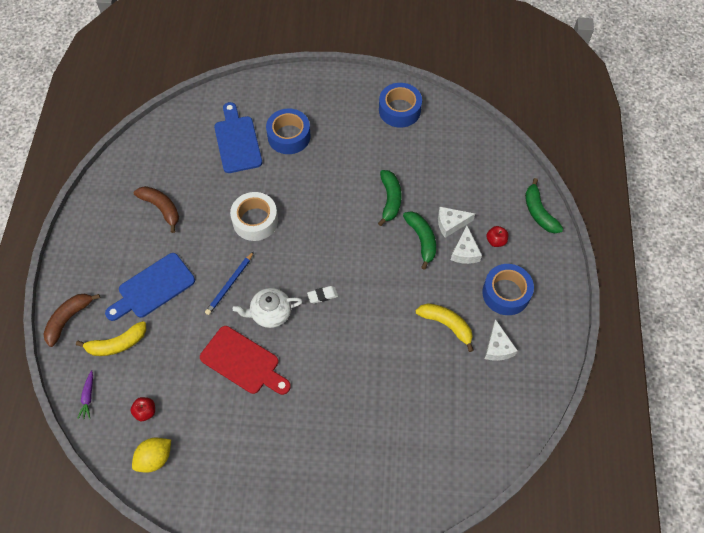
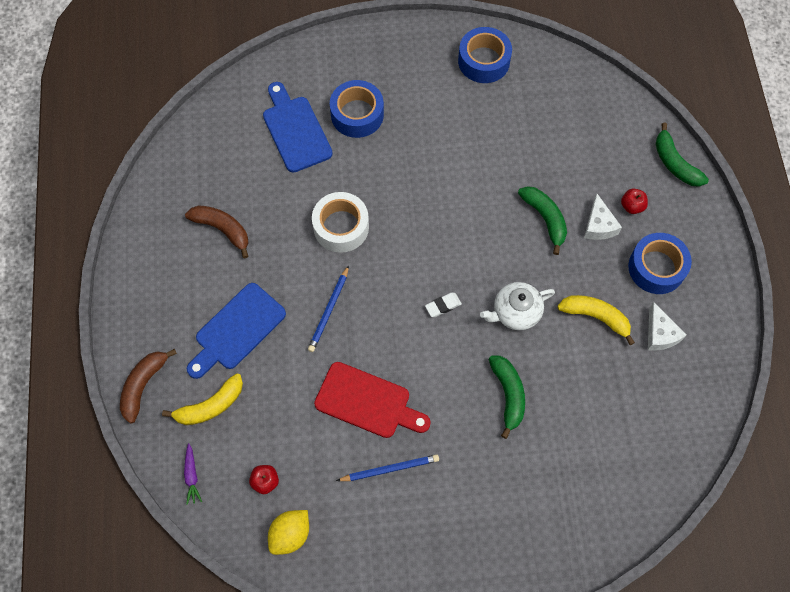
camera: 10 degrees left, 5 degrees up
white teapot [233,288,303,328] -> white teapot moved to [480,282,555,330]
green banana [378,170,401,226] -> green banana moved to [489,356,525,439]
white cheese [438,207,475,238] -> none
none -> blue pencil [336,454,439,481]

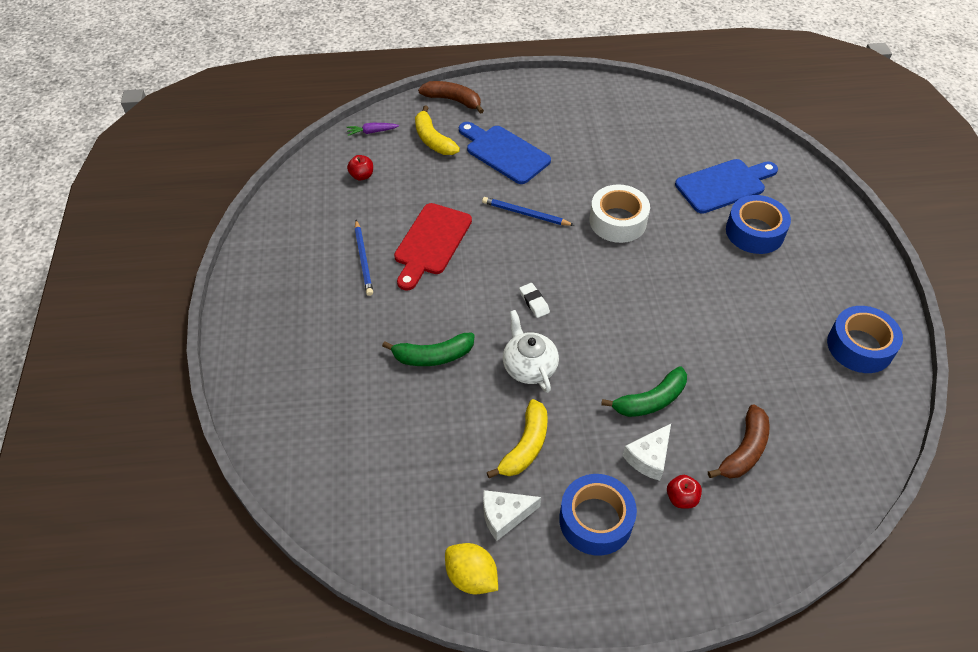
camera: 90 degrees right, 15 degrees down
brown banana [185,206,249,259] -> brown banana moved to [708,404,770,478]
yellow lemon [268,510,309,555] -> yellow lemon moved to [445,543,498,594]
white cheese [584,194,622,240] -> white cheese turned 45 degrees counterclockwise [623,424,671,481]
green banana [655,123,709,187] -> none

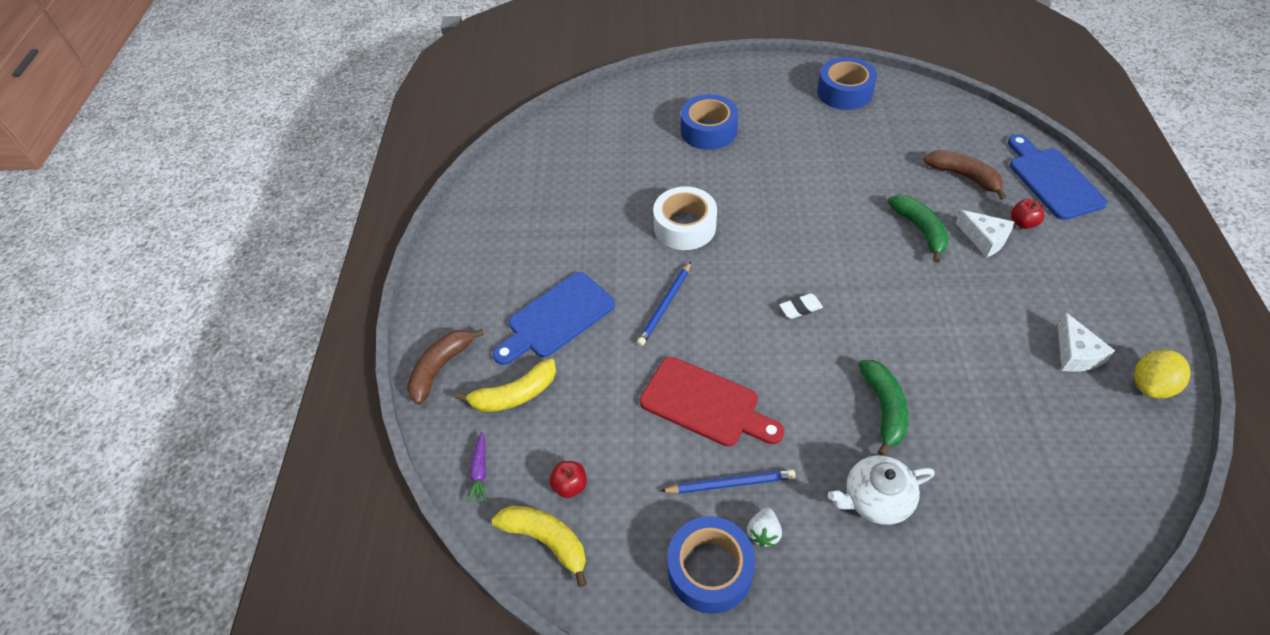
camera: 80 degrees left, 0 degrees up
yellow banana [487,399,548,478] -> yellow banana moved to [492,506,587,587]
white teapot [503,310,559,393] -> white teapot moved to [828,455,934,525]
blue tape [559,474,637,556] -> blue tape moved to [667,516,755,614]
blue cutting board [675,159,778,214] -> blue cutting board moved to [1008,134,1108,220]
none -> white strawberry [747,507,782,547]

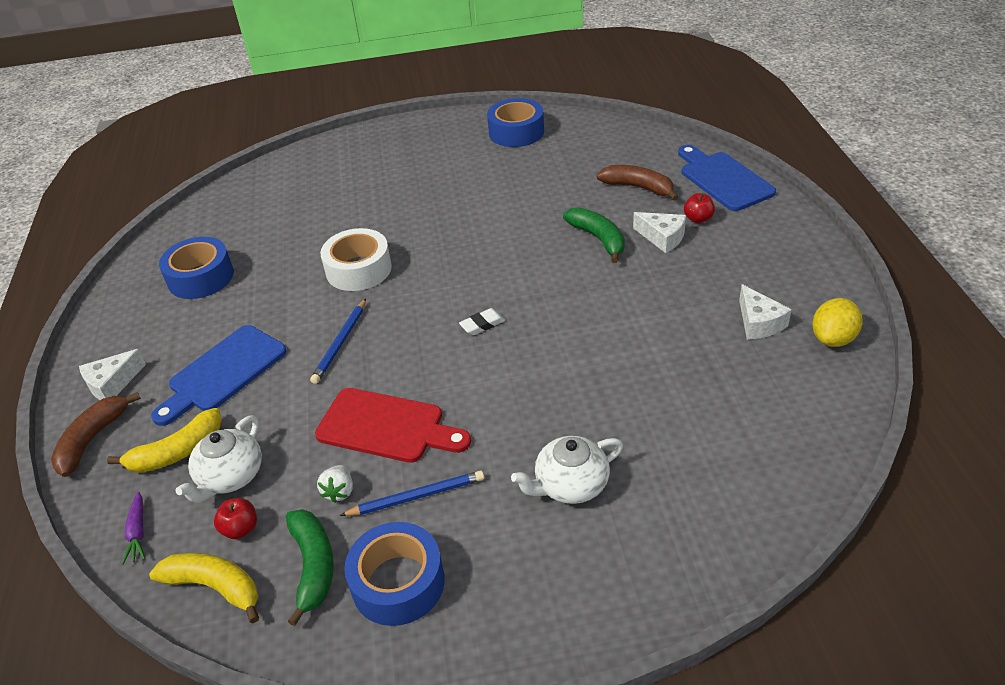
camera: 10 degrees left, 10 degrees down
blue tape [681,94,738,150] -> blue tape moved to [159,237,234,299]
white strawberry [747,507,782,547] -> white strawberry moved to [317,465,353,503]
green banana [858,360,908,456] -> green banana moved to [286,509,334,626]
none -> white cheese [79,349,146,400]
none -> white teapot [175,415,262,503]

